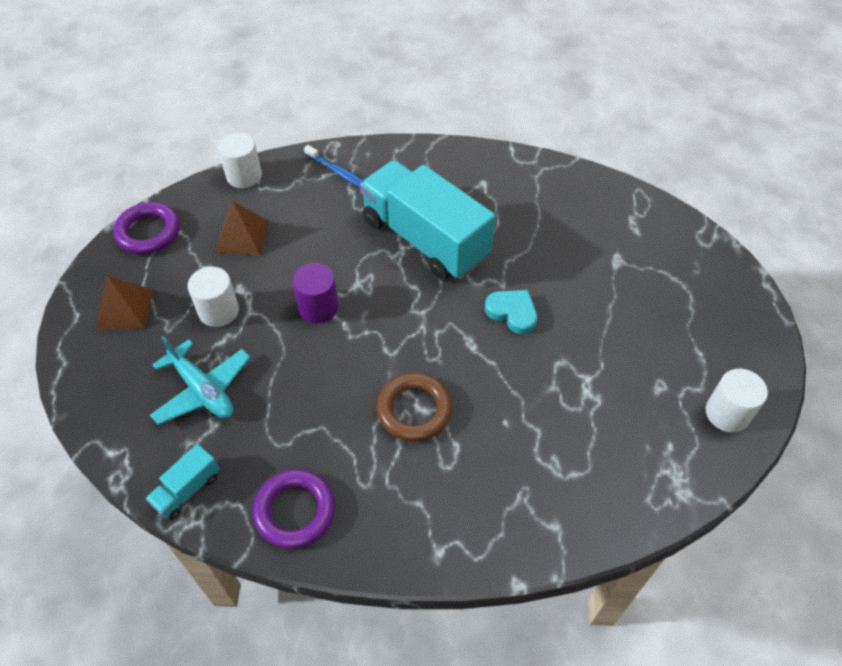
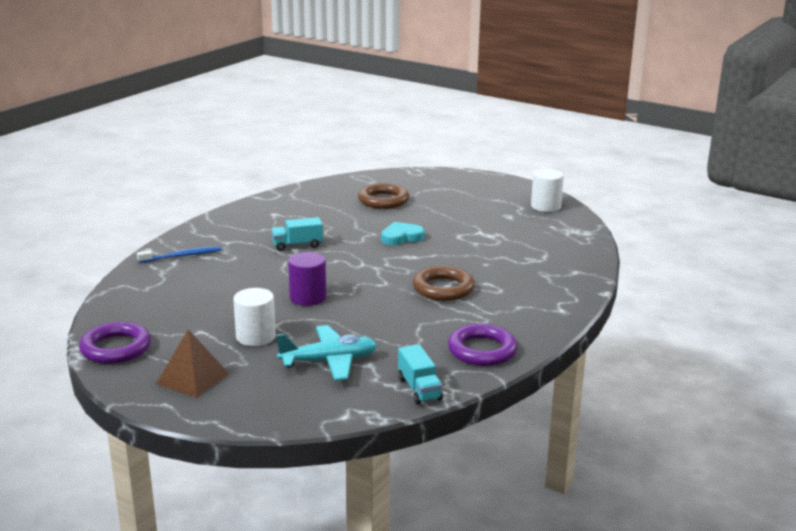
camera: 60 degrees left, 30 degrees down
brown pyramid [215,202,270,256] -> none
white cylinder [218,133,262,188] -> none
turquoise truck [360,160,496,280] -> turquoise truck [271,217,323,251], size x0.42
none -> brown ring [358,183,409,209]

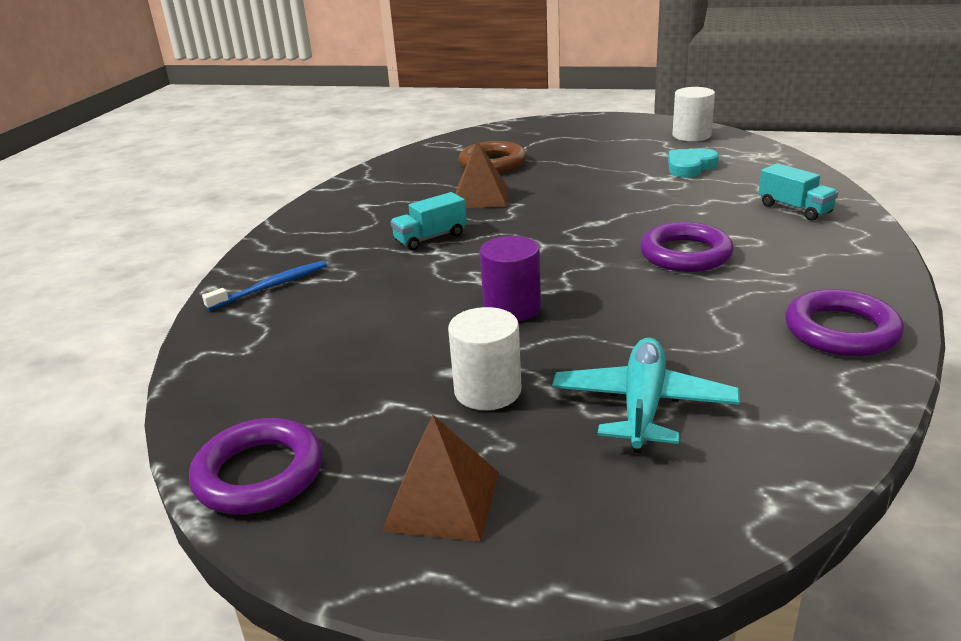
camera: 15 degrees left, 5 degrees up
turquoise plane [276,325,377,381] -> turquoise plane turned 45 degrees counterclockwise [552,338,740,453]
turquoise heart [381,222,425,245] -> turquoise heart moved to [668,148,719,178]
turquoise truck [398,344,443,405] -> turquoise truck moved to [758,163,838,221]
brown ring [413,266,475,301] -> purple ring [640,222,734,272]
none -> brown pyramid [456,141,508,208]

